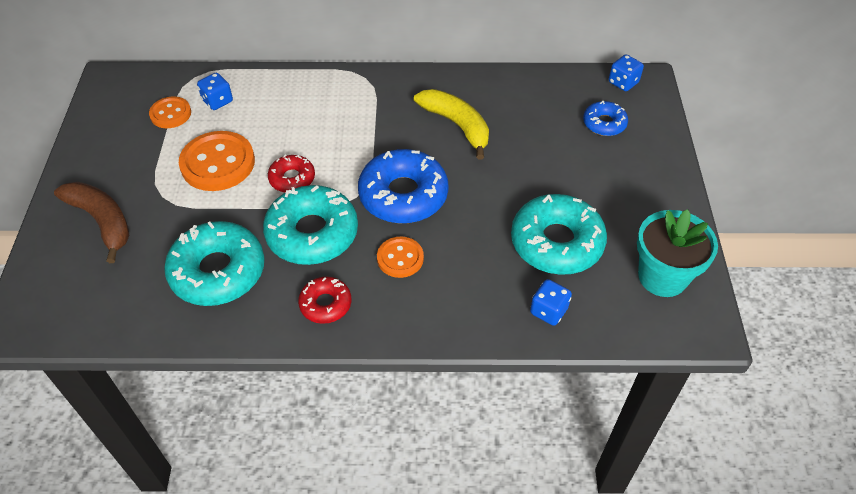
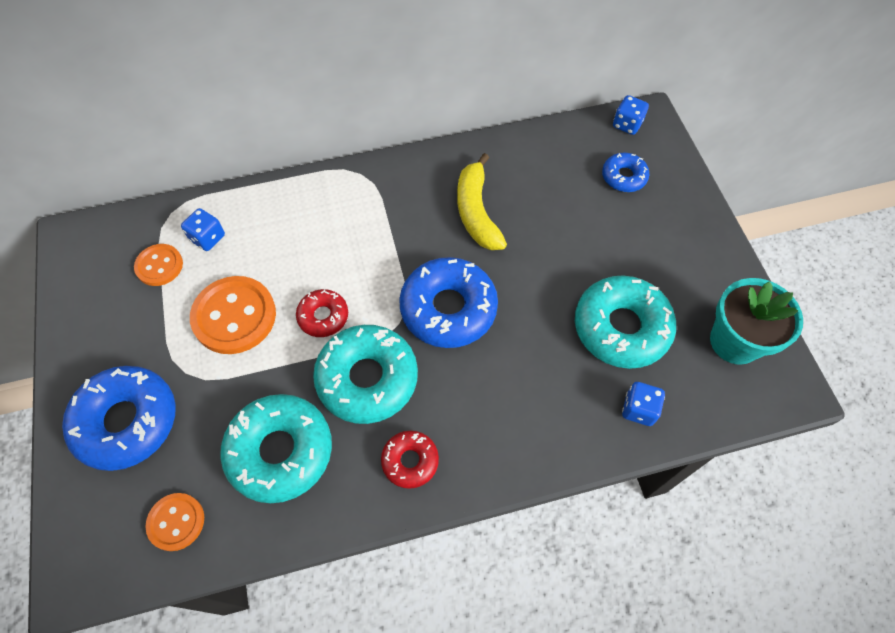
camera: 15 degrees left, 10 degrees up
brown banana [54,182,130,263] -> blue donut [62,366,176,471]
orange button [377,237,424,278] -> orange button moved to [146,493,204,551]
yellow banana [414,89,489,160] -> yellow banana turned 135 degrees counterclockwise [457,153,507,250]

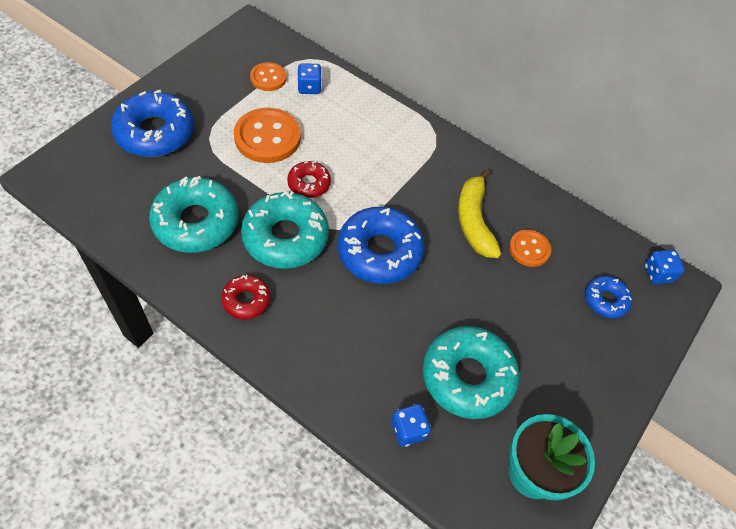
camera: 45 degrees right, 5 degrees down
orange button [146,493,204,551] -> orange button moved to [509,230,551,267]
yellow banana [457,153,507,250] -> yellow banana turned 45 degrees counterclockwise [458,169,501,258]

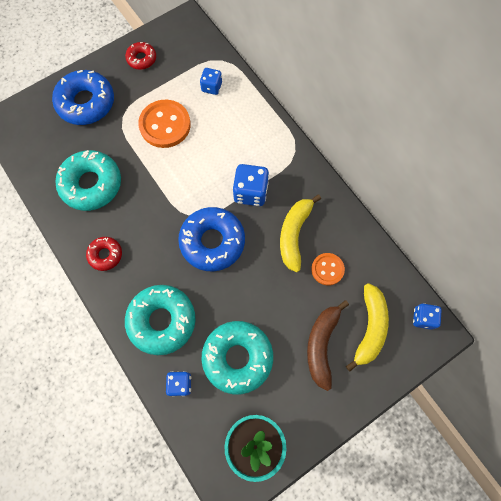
camera: 25 degrees right, 15 degrees up
turquoise donut [241,191,329,269] -> turquoise donut moved to [125,285,196,355]
orange button [250,62,287,91] -> none
red donut [287,161,331,198] -> red donut moved to [125,42,156,70]
blue donut [585,276,632,318] -> yellow banana [346,283,389,371]
none -> blue dice [232,164,269,206]
none -> brown banana [307,300,349,391]

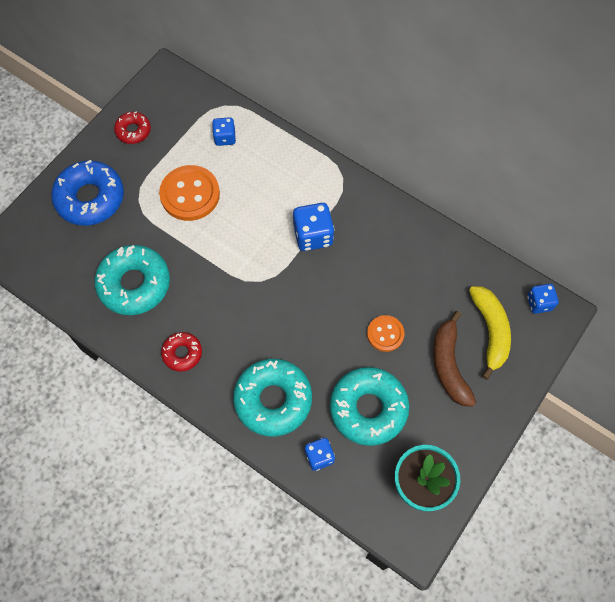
camera: 20 degrees left, 5 degrees down
blue donut [178,207,245,271] -> none
yellow banana [280,195,321,272] -> none
orange button [311,253,345,286] -> orange button moved to [367,315,405,352]

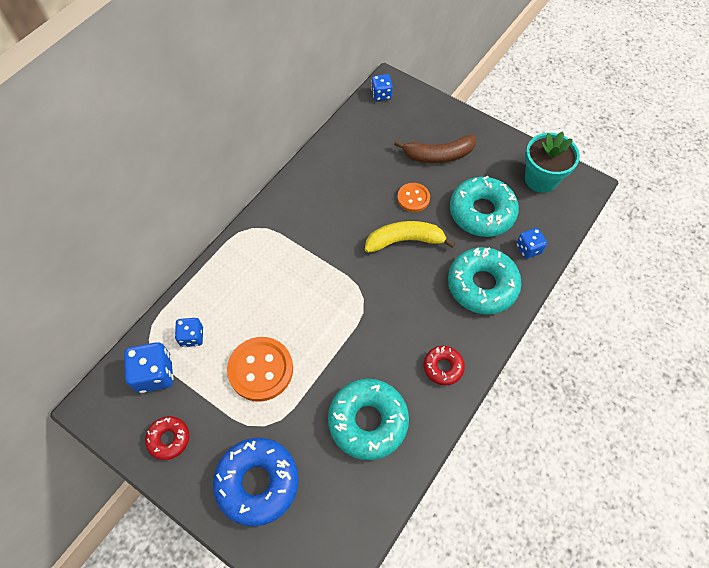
camera: 90 degrees left, 5 degrees down
blue dice [293,203,334,251] -> blue dice moved to [124,342,174,393]
yellow banana [469,286,511,380] -> yellow banana moved to [365,221,455,253]

